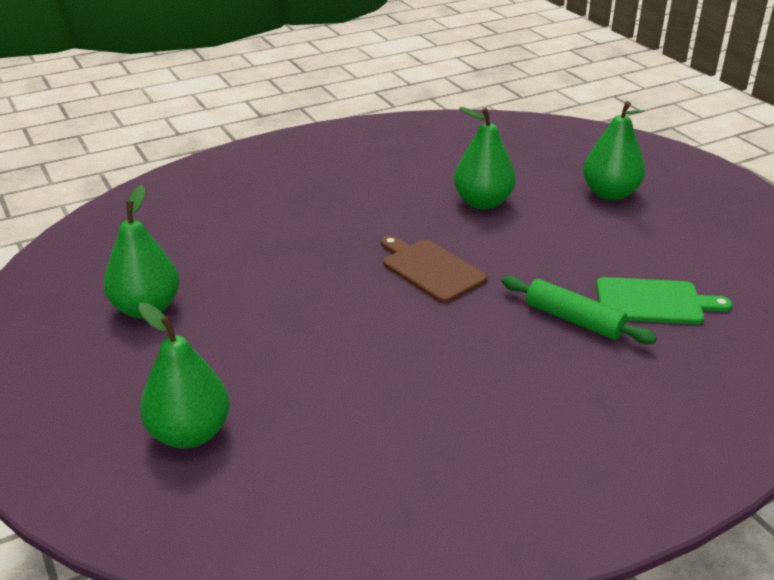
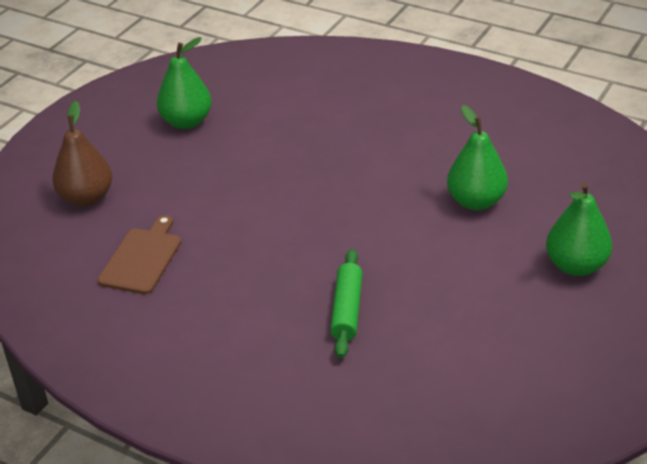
camera: 60 degrees right, 5 degrees up
green pear [138,303,230,449] -> brown pear [52,101,112,207]
brown cutting board [381,236,487,303] -> brown cutting board moved to [97,215,181,294]
green cutting board [596,277,732,324] -> none

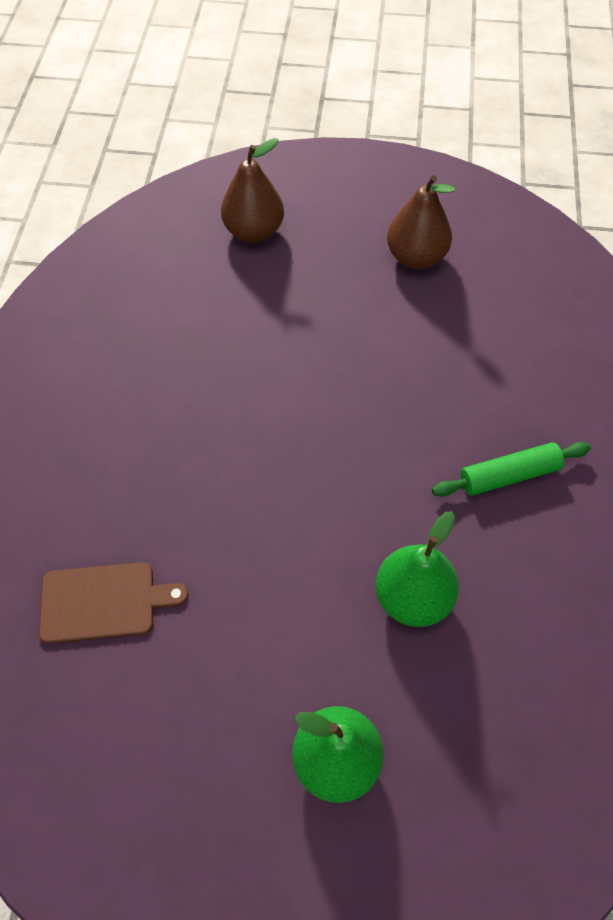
camera: 65 degrees right, 20 degrees up
brown cutting board [97,215,181,294] -> brown cutting board moved to [39,562,189,644]
green pear [157,37,212,129] -> brown pear [387,175,456,269]
green rolling pin [330,249,363,358] -> green rolling pin moved to [432,442,591,497]

